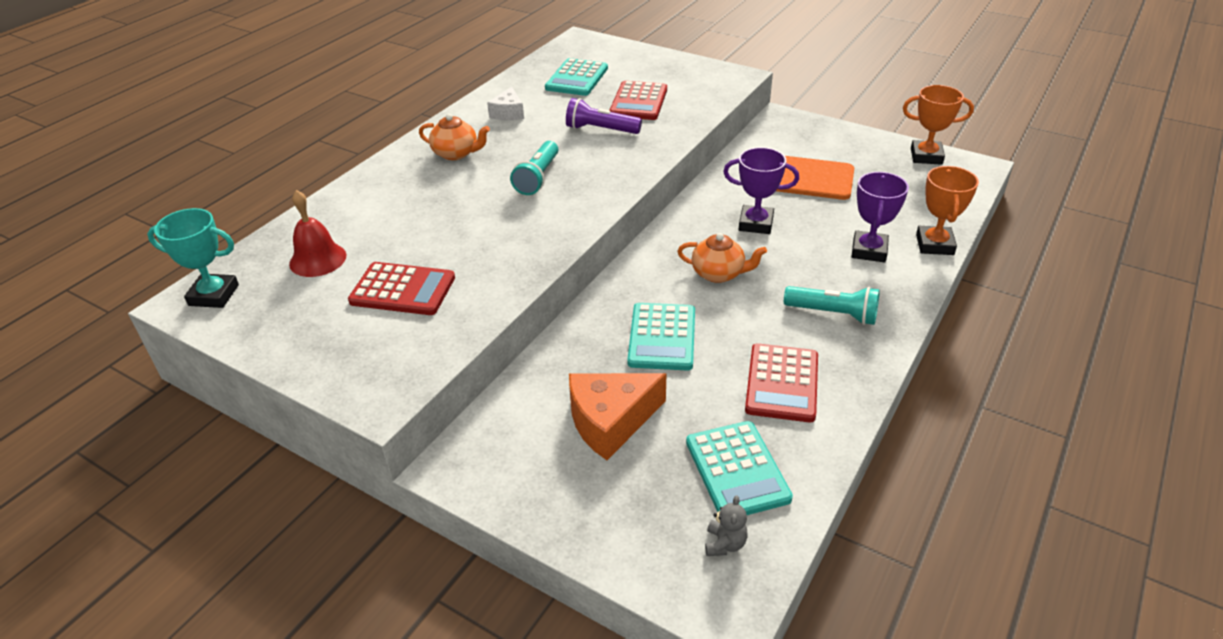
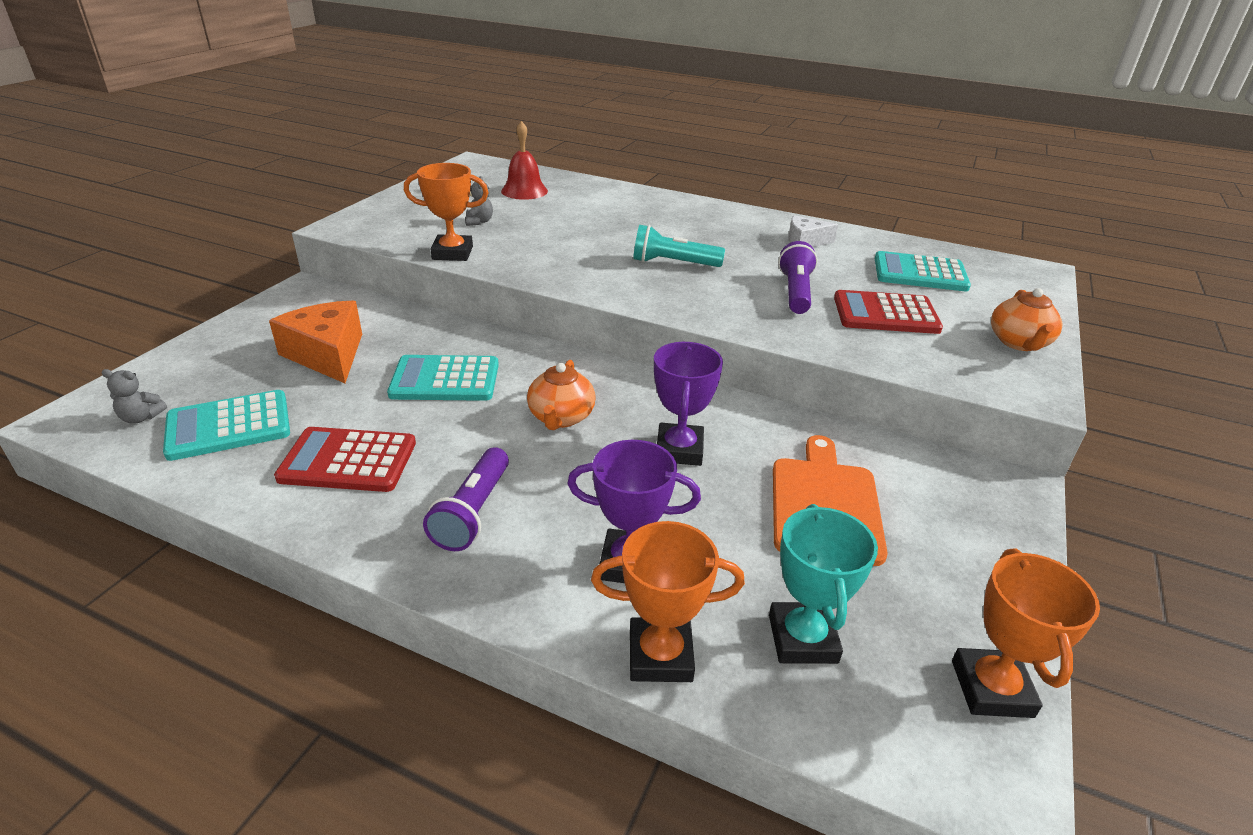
camera: 80 degrees right, 5 degrees down
turquoise trophy [147,208,239,308] -> turquoise trophy moved to [769,504,878,664]
red calculator [348,262,455,315] -> grey teddy bear [465,176,493,226]
orange teapot [419,114,490,160] -> orange teapot moved to [991,288,1062,351]
turquoise flashlight [784,286,880,325] -> purple flashlight [423,447,509,551]
none -> orange trophy [404,163,489,261]

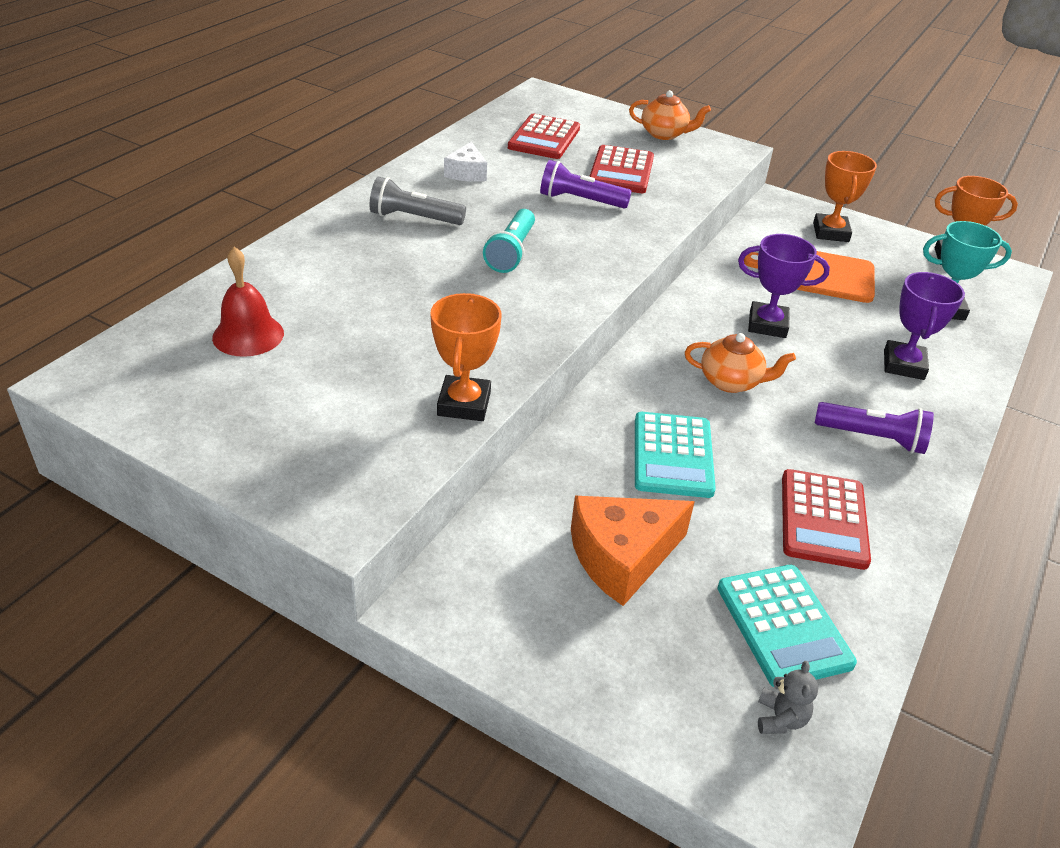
camera: 85 degrees left, 5 degrees up
grey teddy bear [465,176,493,226] -> none
orange trophy [591,521,745,682] -> orange trophy moved to [813,151,877,242]
turquoise calculator [875,251,971,291] -> red calculator [508,114,580,159]
none -> grey flashlight [370,177,466,225]

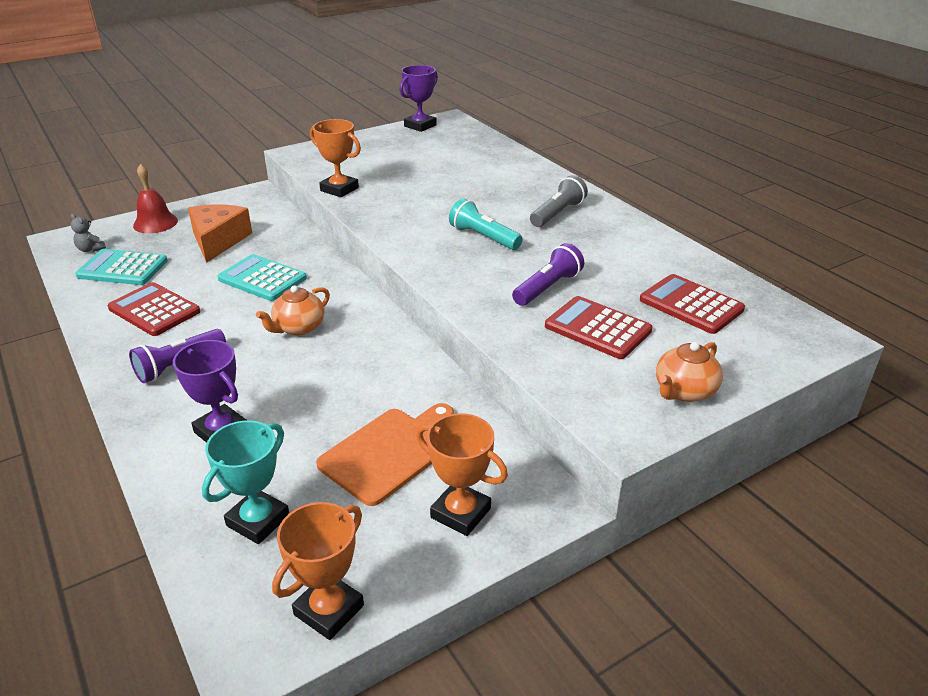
camera: 120 degrees right, 5 degrees down
red bell [212,247,284,357] -> red bell moved to [133,164,178,233]
white cheese [444,142,487,182] -> none
purple trophy [738,234,830,338] -> purple trophy moved to [399,65,438,132]

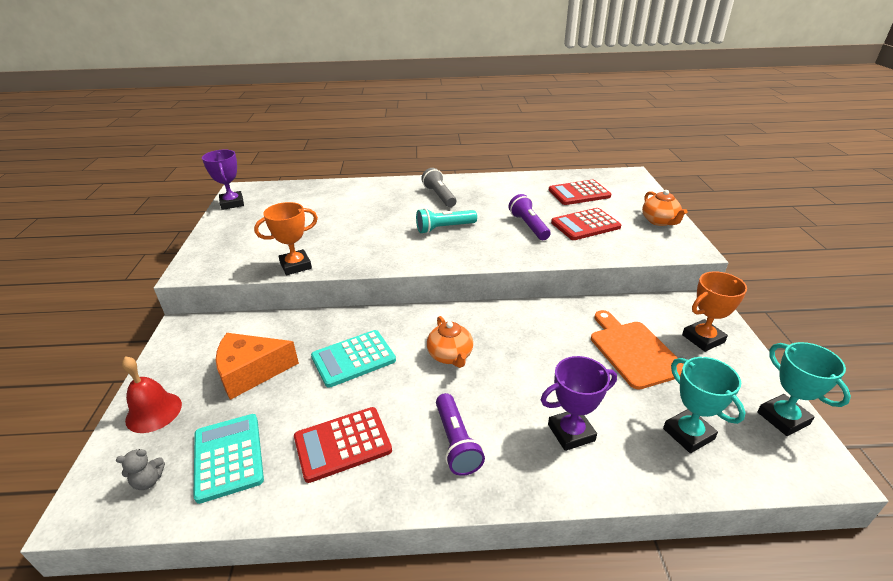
camera: 60 degrees left, 0 degrees up
turquoise calculator [75,249,168,285] -> turquoise calculator turned 120 degrees clockwise [193,414,264,504]
orange cheese [188,205,252,263] -> orange cheese turned 45 degrees counterclockwise [216,333,299,400]
orange trophy [272,502,364,640] -> turquoise trophy [757,342,851,436]

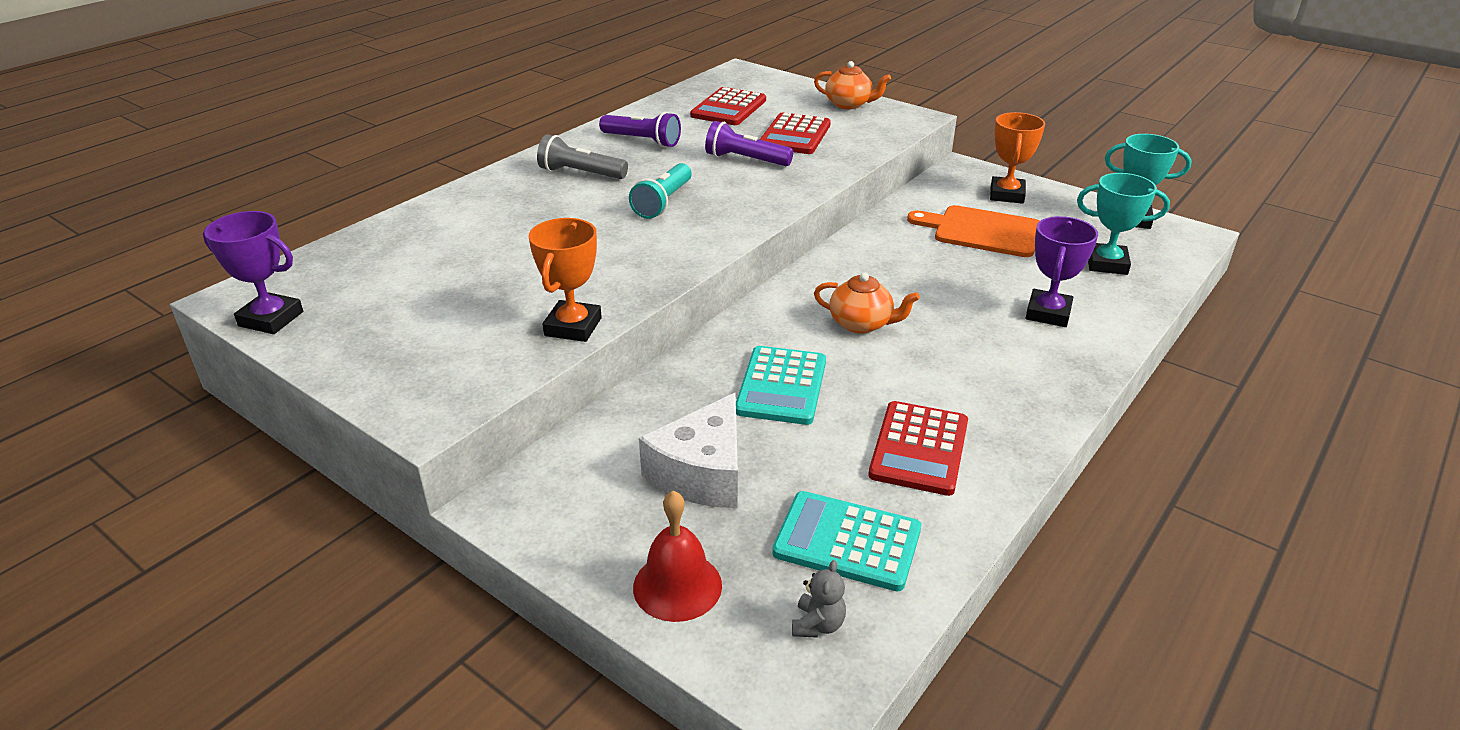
camera: 50 degrees left, 0 degrees up
orange cheese [216,333,299,400] -> white cheese [639,393,738,508]
purple flashlight [436,393,485,476] -> purple flashlight moved to [599,112,681,147]

